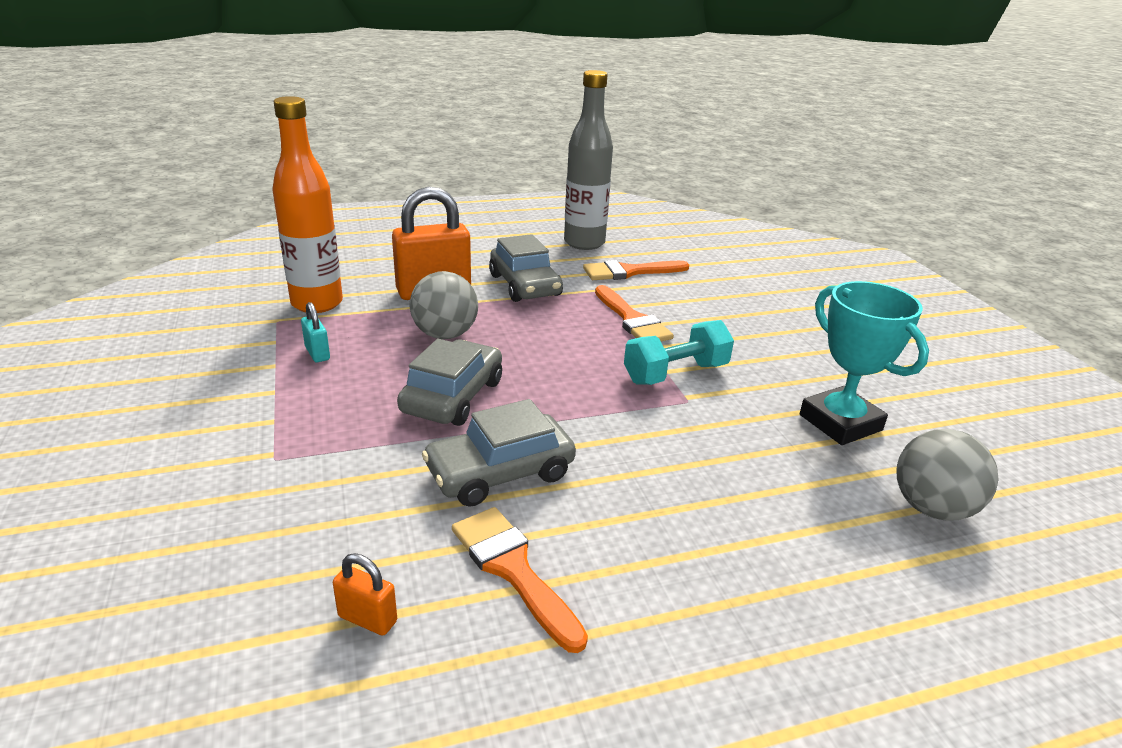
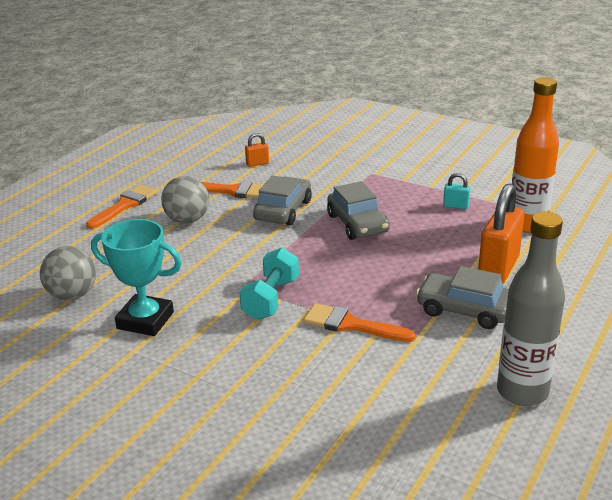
camera: 140 degrees right, 0 degrees up
grey ball [410,271,478,339] -> grey ball moved to [161,176,209,223]
orange brush [583,260,689,280] -> orange brush moved to [86,184,158,229]

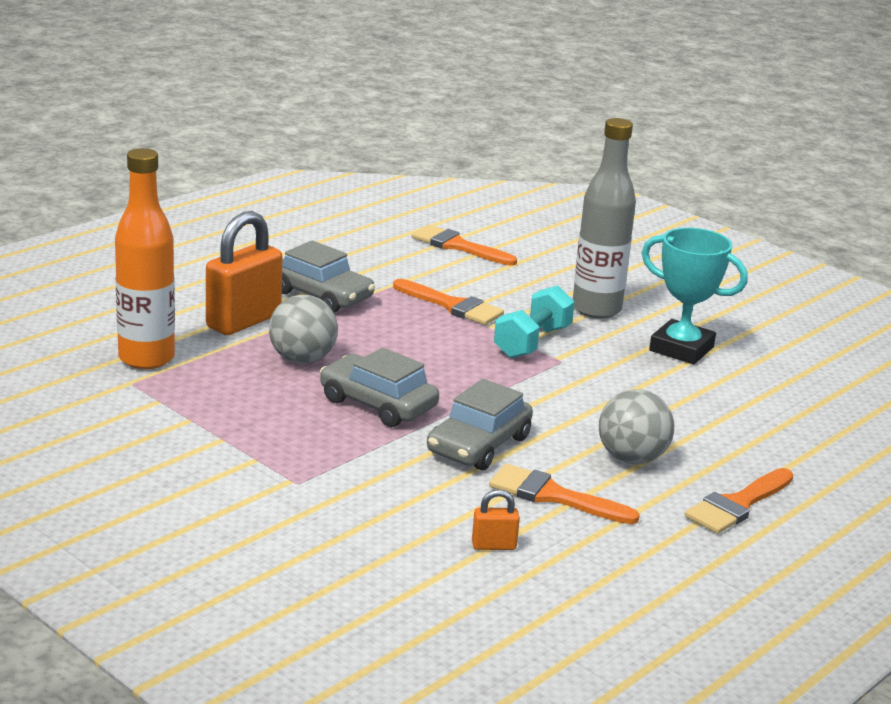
camera: 170 degrees left, 5 degrees down
grey ball [40,246,96,300] -> grey ball moved to [269,295,338,364]
grey car [327,181,390,240] -> grey car turned 45 degrees counterclockwise [320,348,439,427]
turquoise padlock [443,173,470,209] -> none
grey bottle [497,212,565,406] -> grey bottle moved to [573,118,636,319]
none -> orange brush [412,225,517,266]

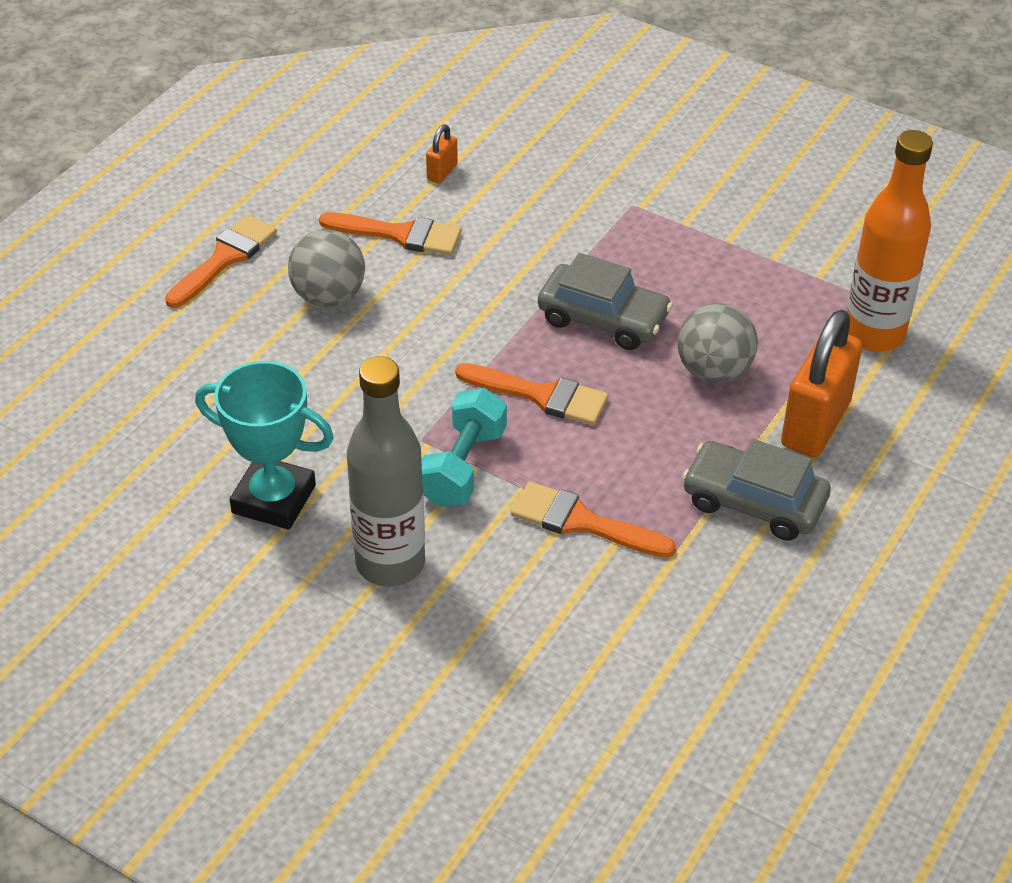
camera: 170 degrees right, 20 degrees up
orange brush [412,225,517,266] -> orange brush moved to [455,363,608,425]
grey car [427,379,533,470] -> none
orange padlock [472,489,520,550] -> orange padlock turned 45 degrees counterclockwise [426,125,458,183]

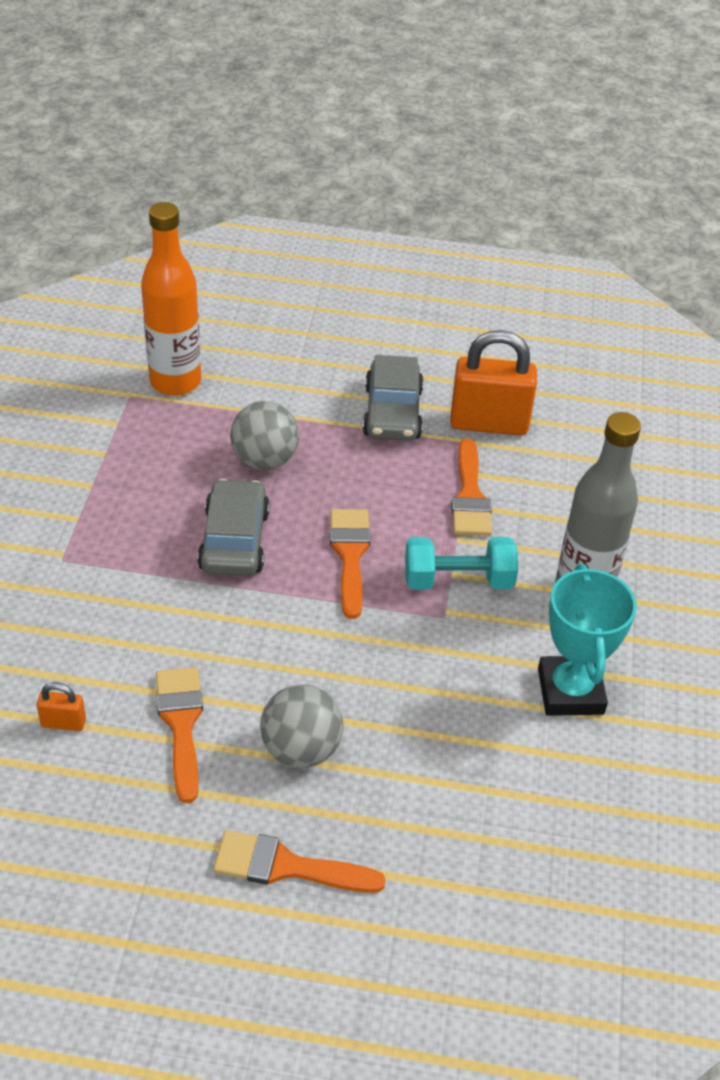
camera: 115 degrees left, 0 degrees up
orange padlock [781,310,862,457] -> orange padlock moved to [450,330,537,436]

